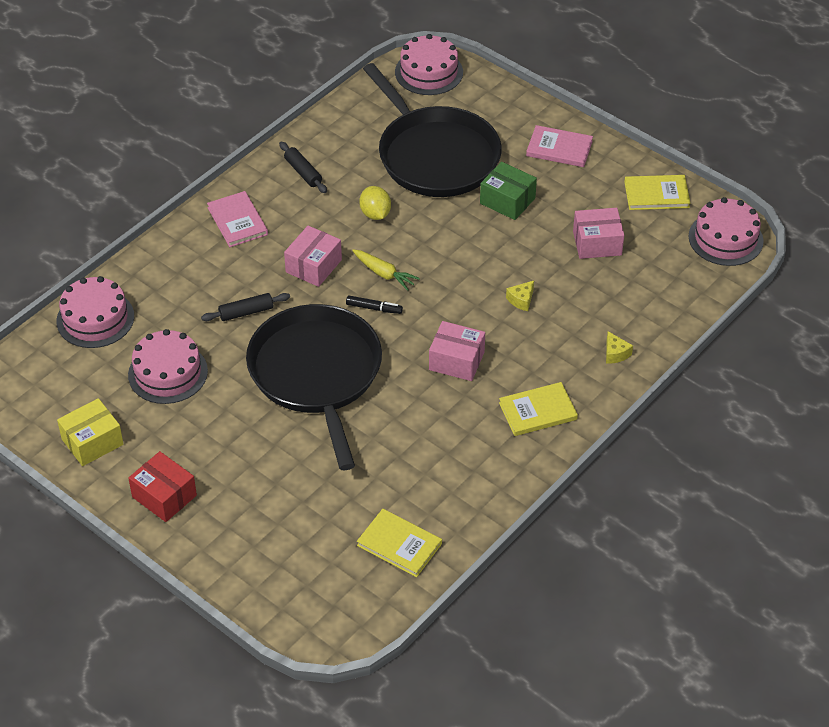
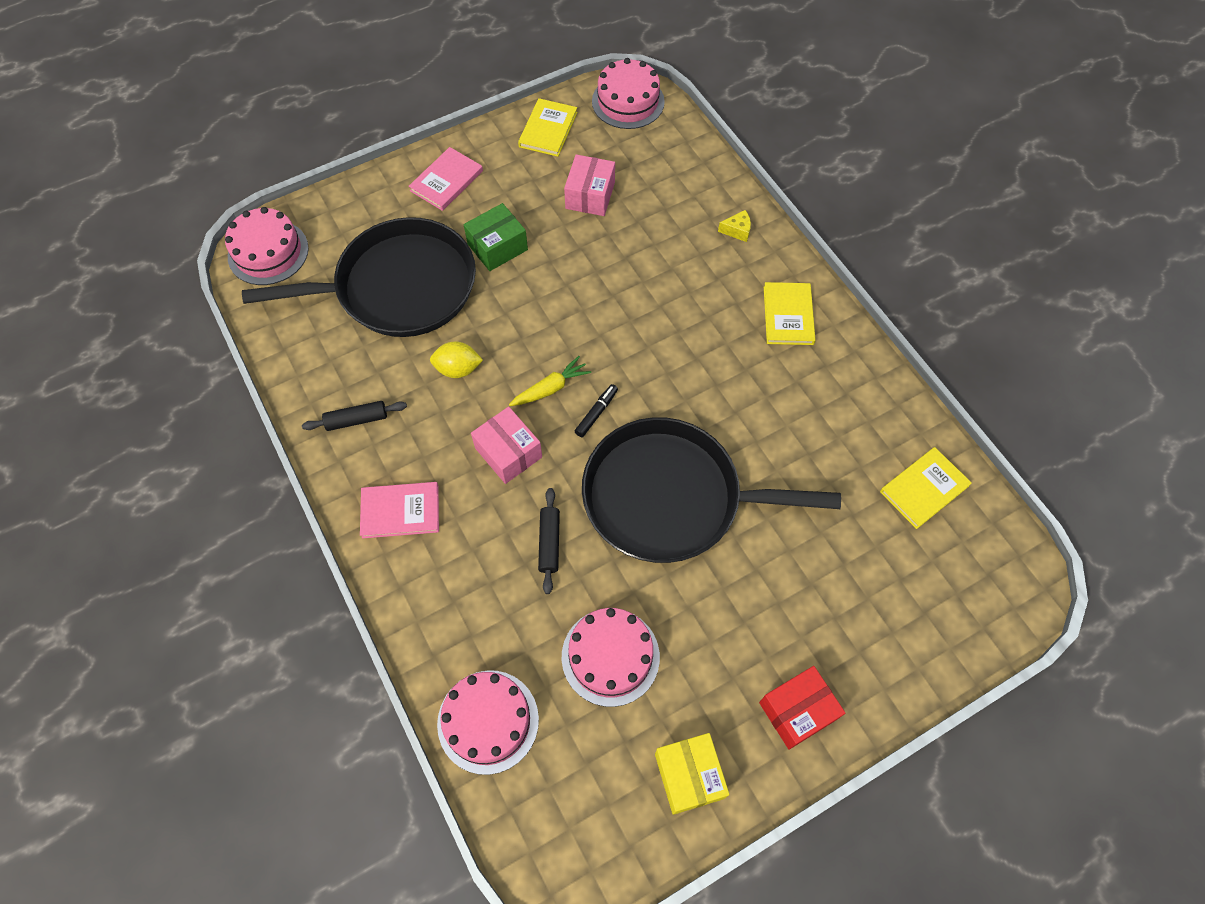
camera: 70 degrees left, 15 degrees up
pink box [429,321,485,381] -> none
yellow cheese [506,281,534,311] -> none

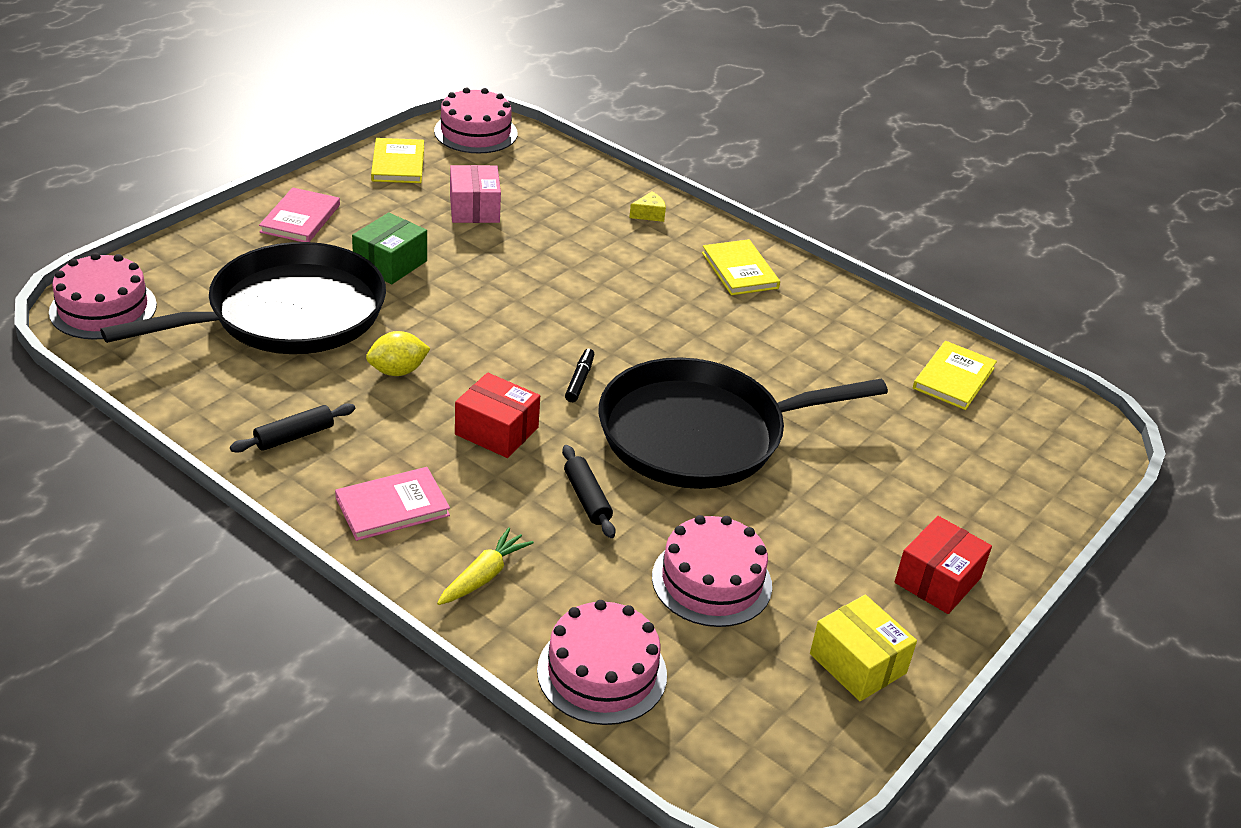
camera: 25 degrees left, 25 degrees down
pink box [471,407,542,484] -> red box [455,373,540,458]
yellow carrot [509,356,591,406] -> yellow carrot moved to [437,527,534,605]

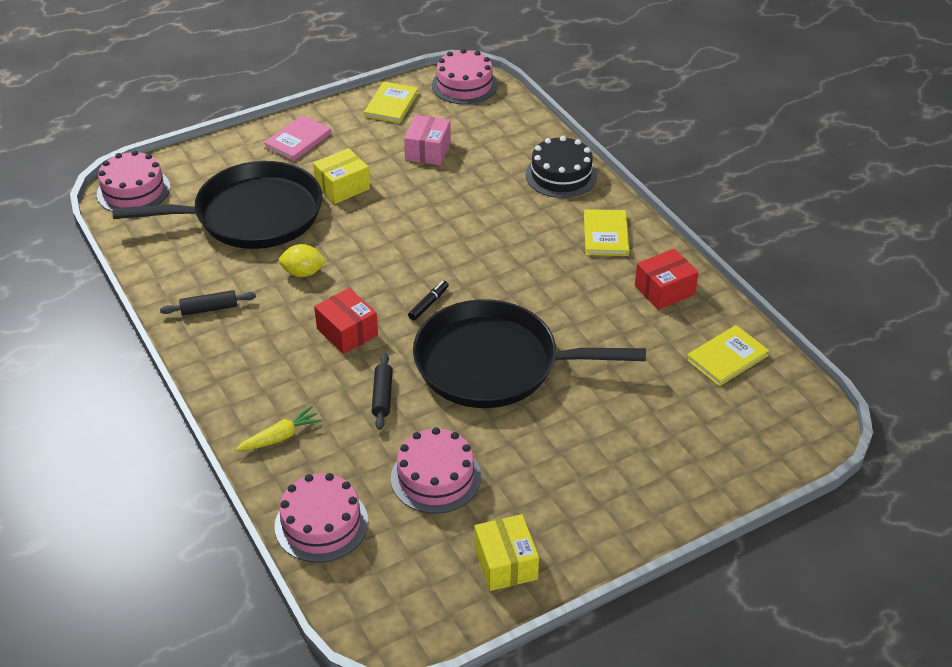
camera: 25 degrees right, 5 degrees up
pink book [335,467,450,541] -> none
green box [352,213,427,284] -> yellow box [313,148,370,204]
yellow cheese [629,192,666,222] -> black cake [526,136,597,198]
red box [895,516,992,614] -> red box moved to [635,249,699,310]

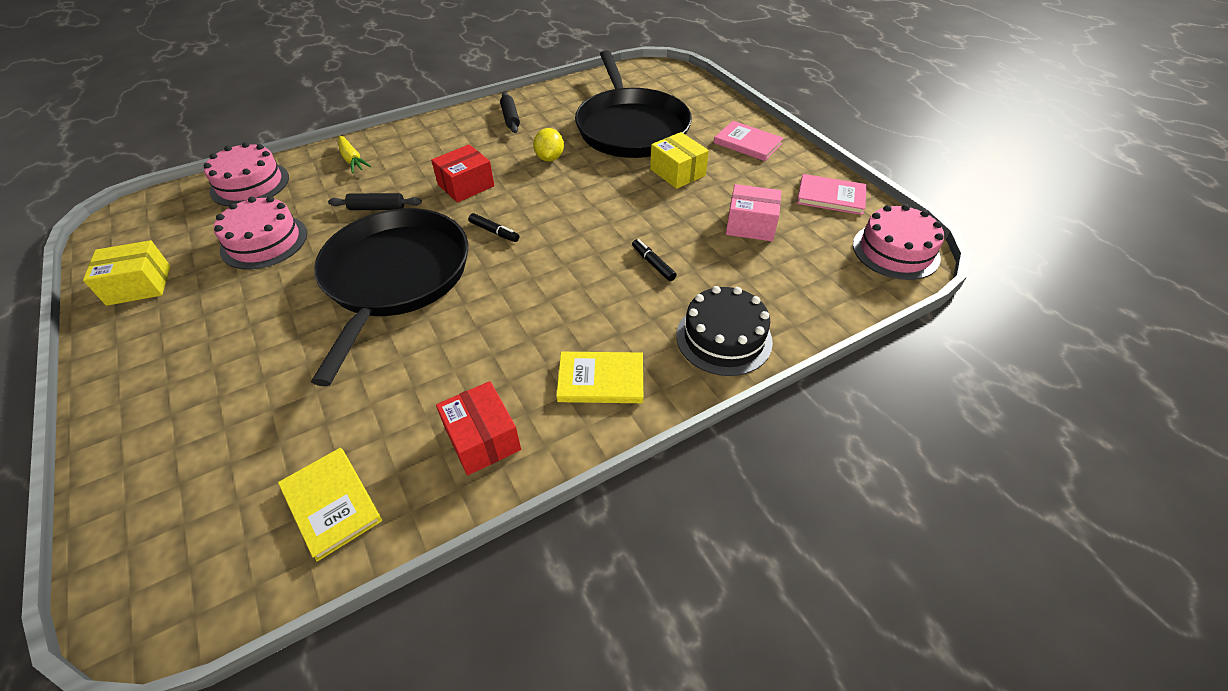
camera: 90 degrees right, 5 degrees up
pink cake [97,150,170,211] -> none
yellow book [364,81,418,124] -> pink book [797,174,867,215]
none -> black marker [632,239,677,281]

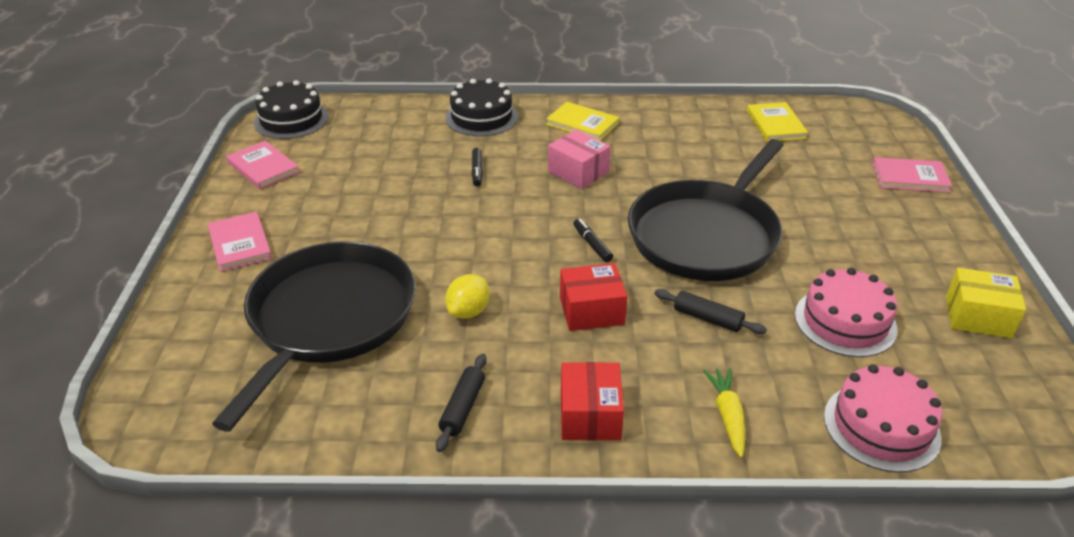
camera: 150 degrees left, 10 degrees down
red box [436,381,521,475] -> red box moved to [561,362,624,441]
yellow box [650,132,709,189] -> none
pink box [726,184,782,241] -> pink box moved to [548,130,611,189]
pink cake [853,204,944,280] -> black cake [254,80,329,139]
none -> pink book [872,157,952,193]

